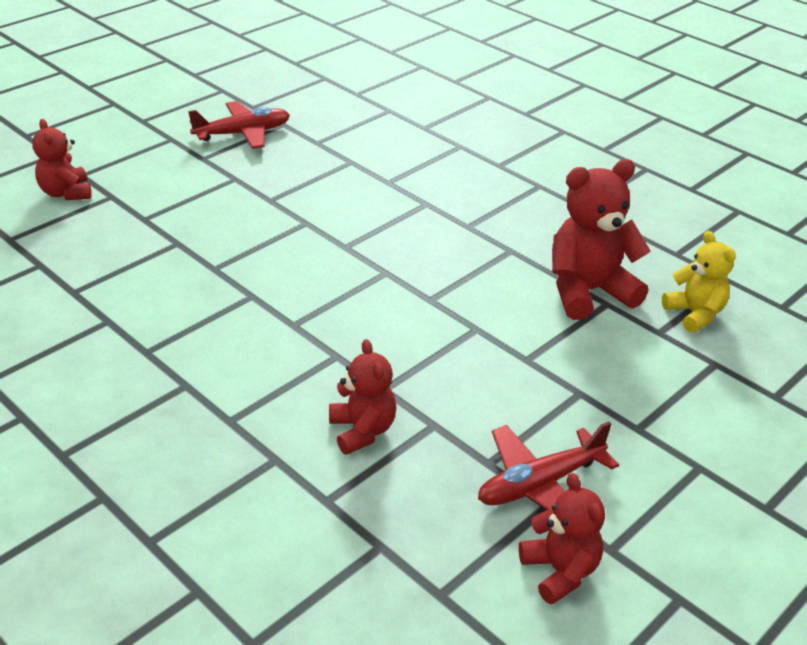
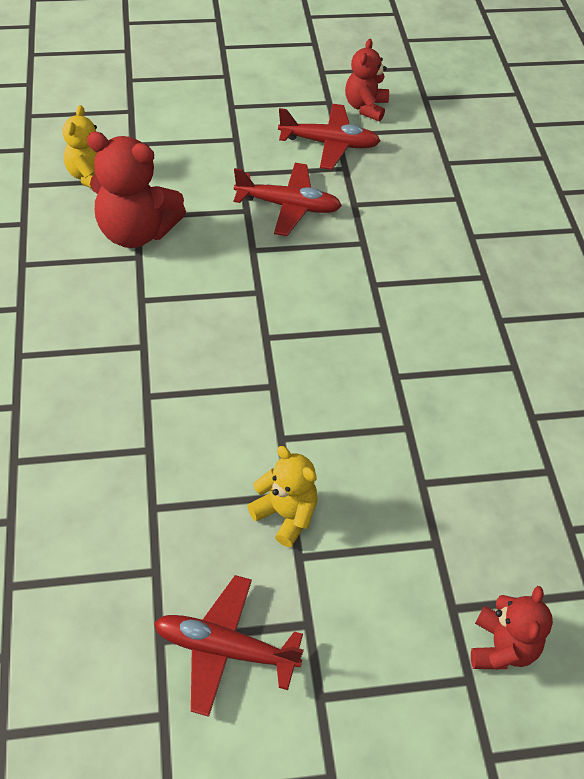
camera: 145 degrees left, 15 degrees up
red teddy bear [329,339,396,455] -> none
none -> red plane [234,163,342,236]
none -> yellow teddy bear [247,446,318,547]

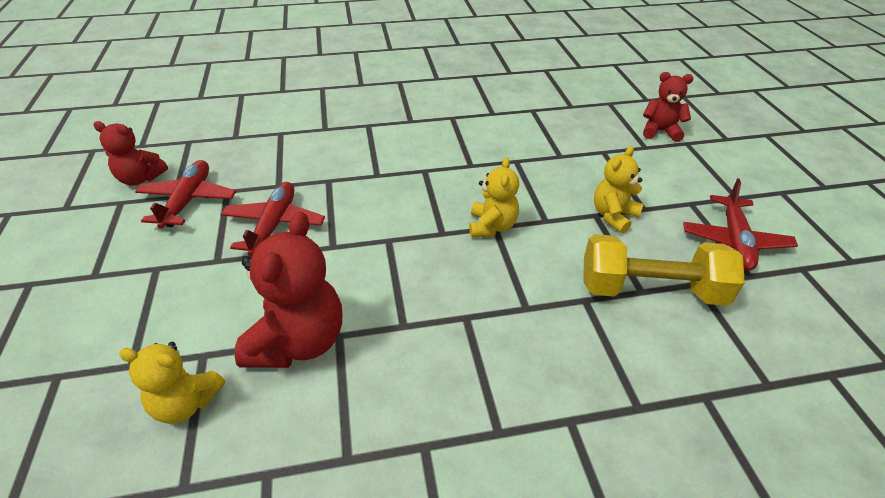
camera: 90 degrees left, 10 degrees down
none -> yellow teddy bear [469,157,519,238]
none -> yellow dumbbell [583,234,745,306]

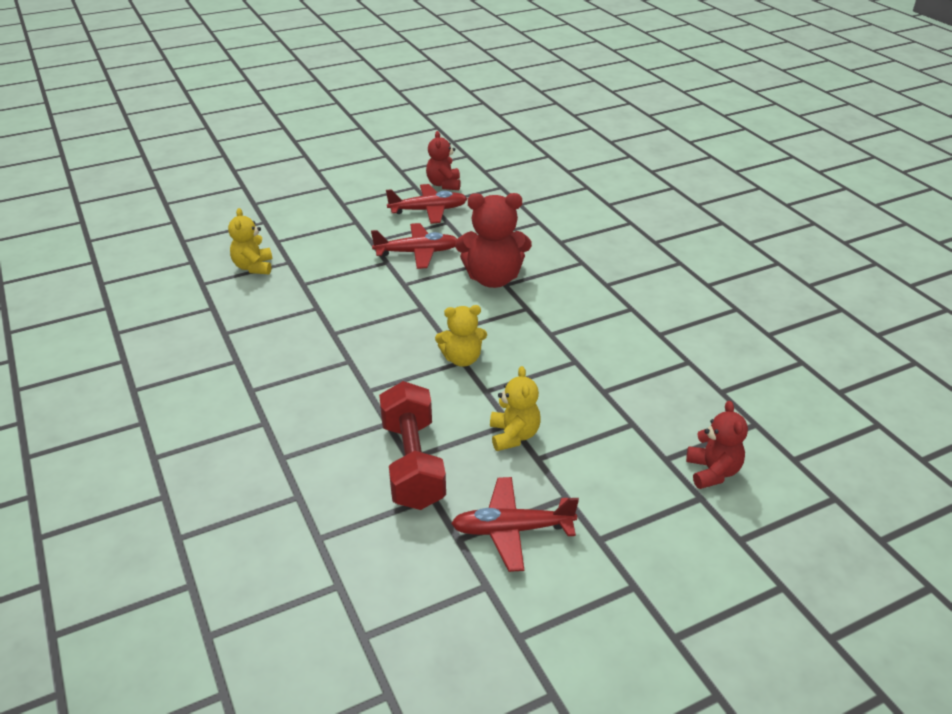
camera: 75 degrees right, 5 degrees down
red teddy bear [235,211,342,368] -> red teddy bear moved to [455,193,532,288]
yellow dumbbell [583,234,745,306] -> red dumbbell [379,381,446,510]
yellow teddy bear [594,146,644,233] -> yellow teddy bear turned 60 degrees clockwise [490,366,541,451]

